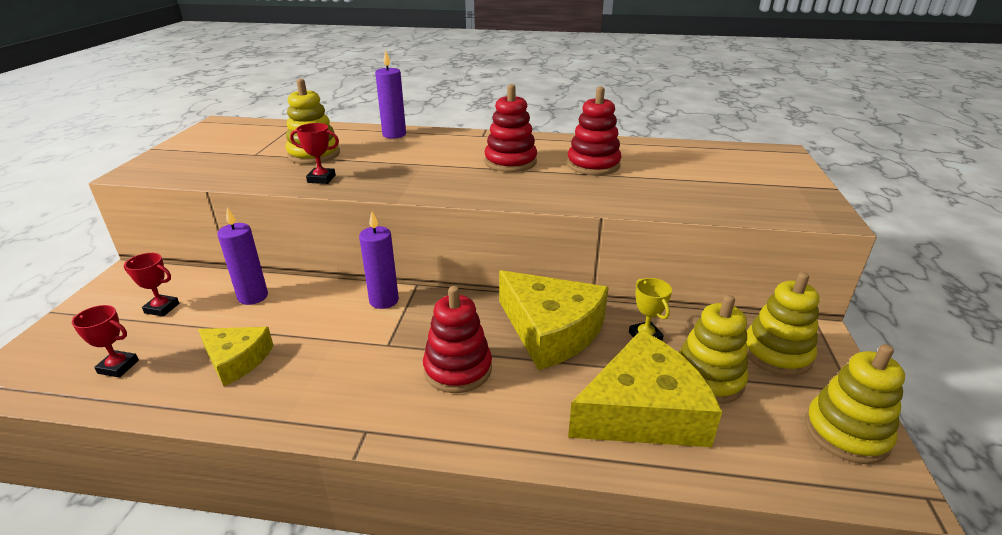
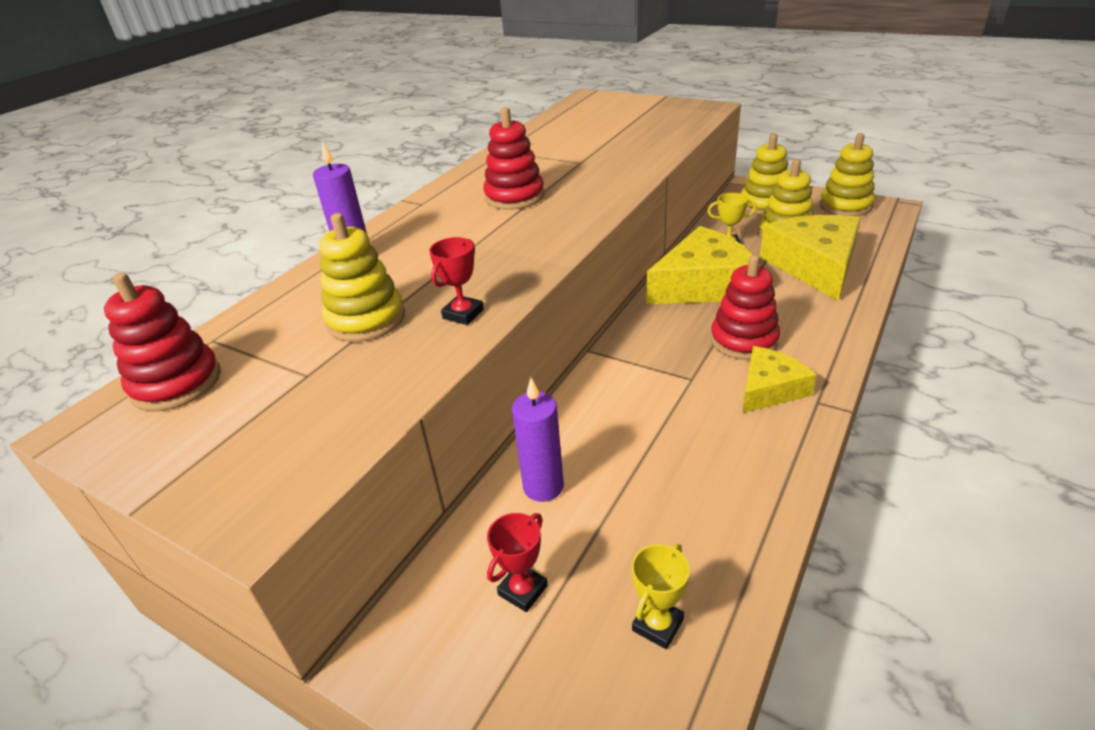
camera: 65 degrees left, 5 degrees up
red trophy [72,305,139,378] -> yellow trophy [632,544,690,649]
yellow cheese [198,327,274,386] -> yellow cheese moved to [742,346,816,413]
purple candle [359,212,399,309] -> none
red stacking toy [567,87,622,175] -> red stacking toy moved to [104,273,221,411]

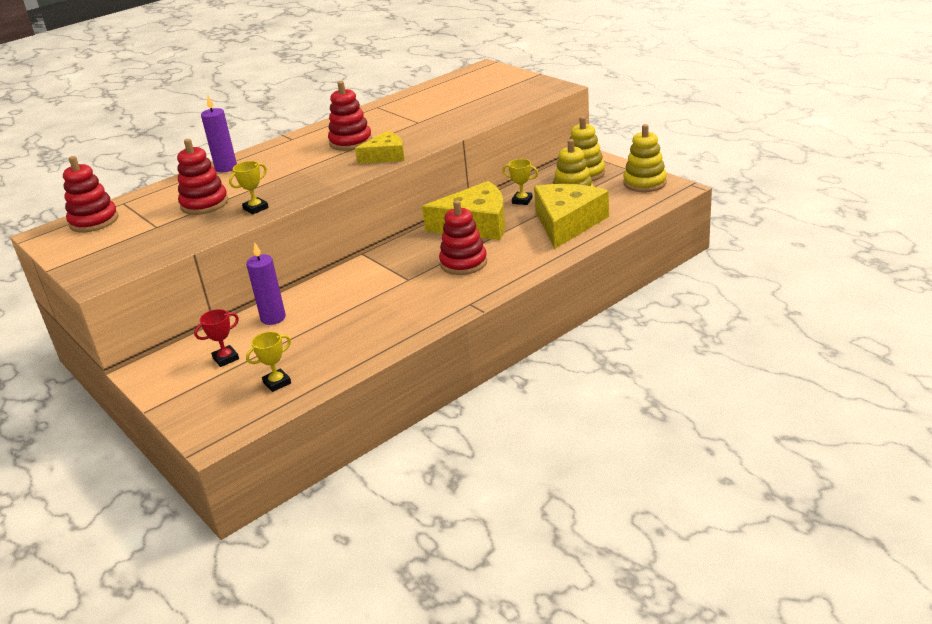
camera: 20 degrees right, 5 degrees down
yellow stacking toy [319,213,405,342] -> red stacking toy [177,139,228,215]
red trophy [429,237,484,325] -> yellow trophy [229,161,269,214]
yellow cheese [742,346,816,413] -> yellow cheese moved to [355,131,405,164]

